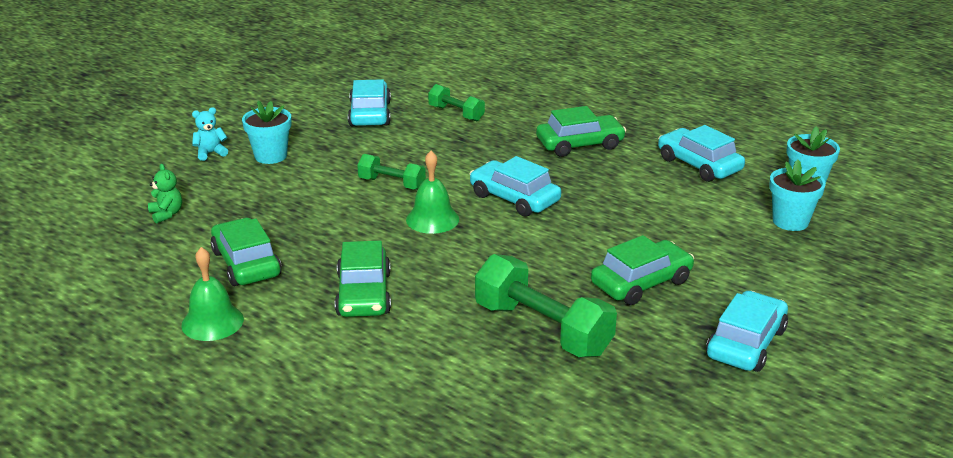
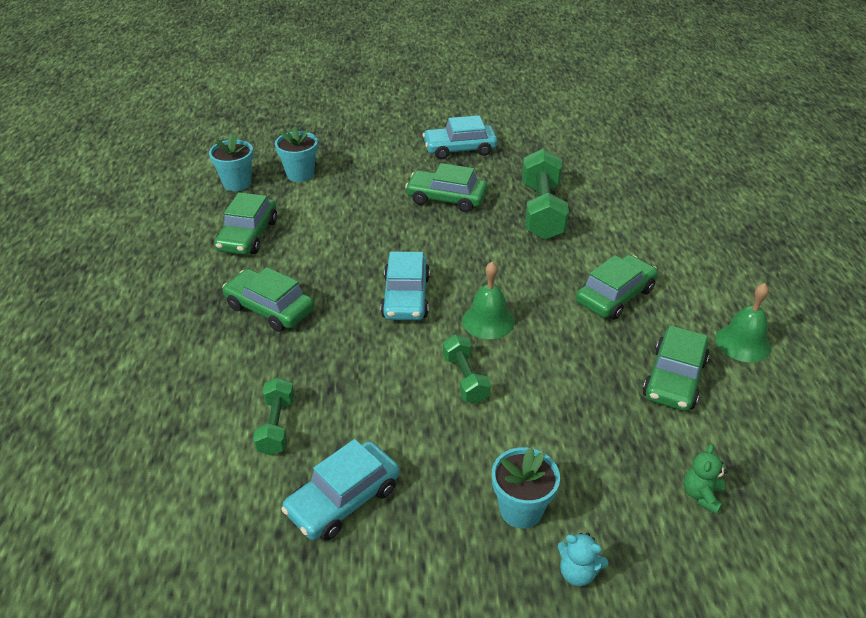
camera: 130 degrees left, 10 degrees up
turquoise car [658,125,745,182] -> green car [214,192,277,255]

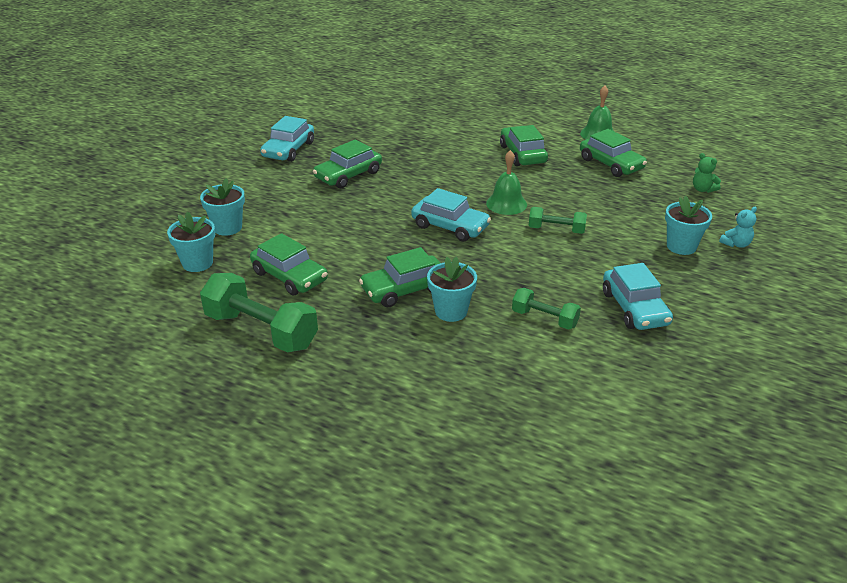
camera: 60 degrees left, 5 degrees down
green dumbbell [522,148,569,240] -> green dumbbell moved to [200,273,318,353]
none -> turquoise flower pot [427,257,477,322]

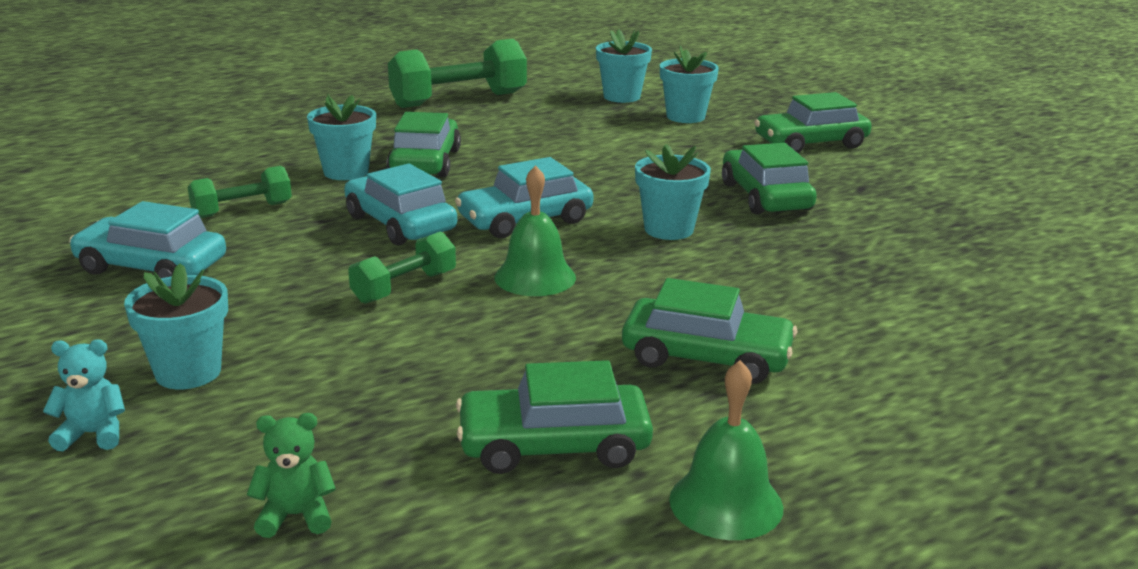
camera: 120 degrees right, 10 degrees down
green car [250,233,328,296] -> green car moved to [754,92,872,153]
turquoise car [260,116,314,162] -> turquoise car moved to [344,164,457,245]
turquoise teddy bear [719,207,757,248] -> turquoise teddy bear turned 90 degrees clockwise [43,339,125,451]
none -> turquoise flower pot [635,144,711,240]

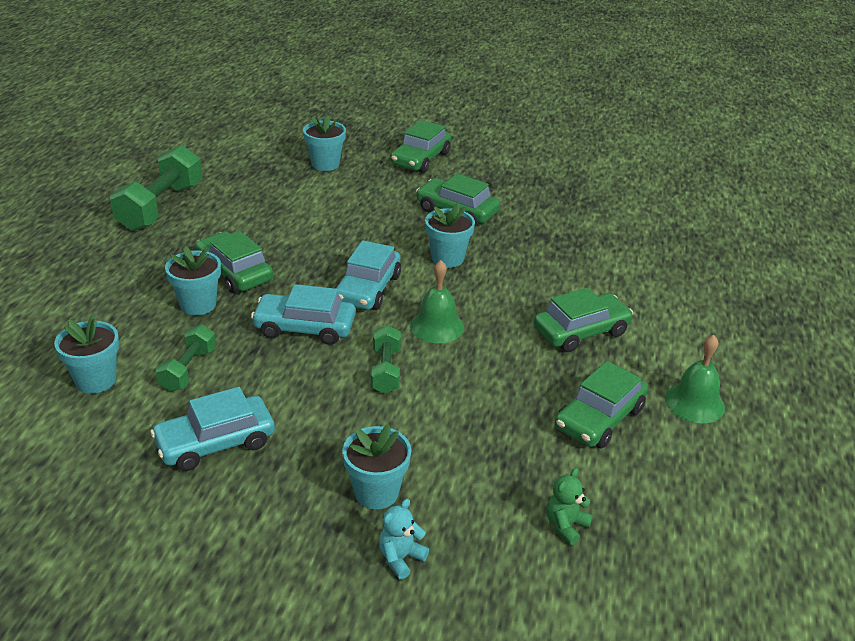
camera: 45 degrees left, 10 degrees up
turquoise flower pot [596,29,652,103] -> turquoise flower pot moved to [54,315,119,394]

